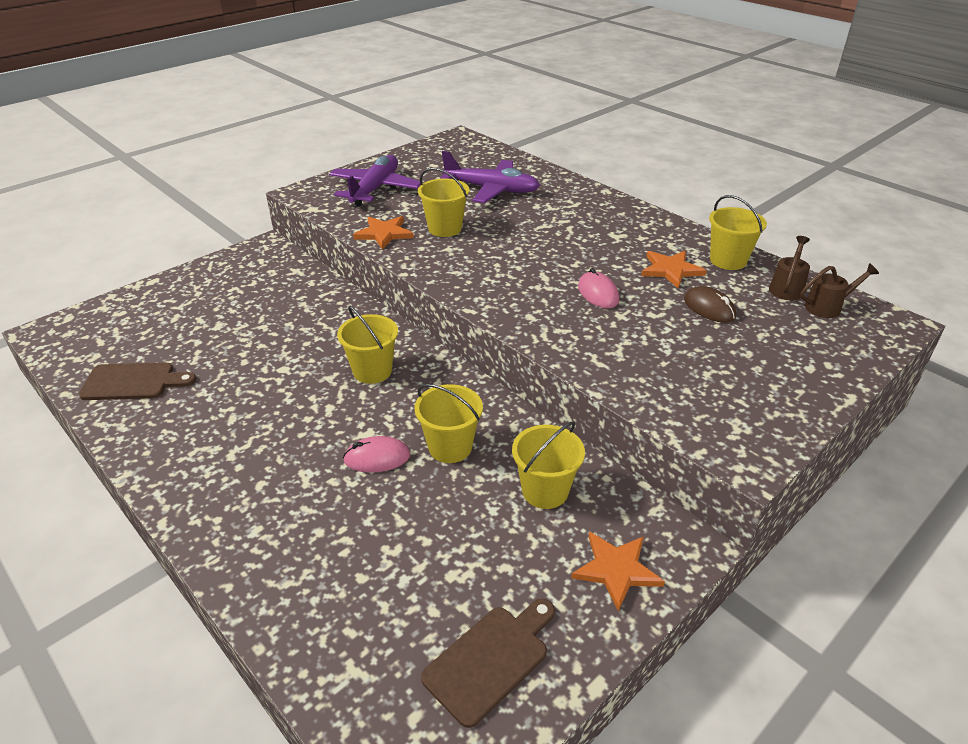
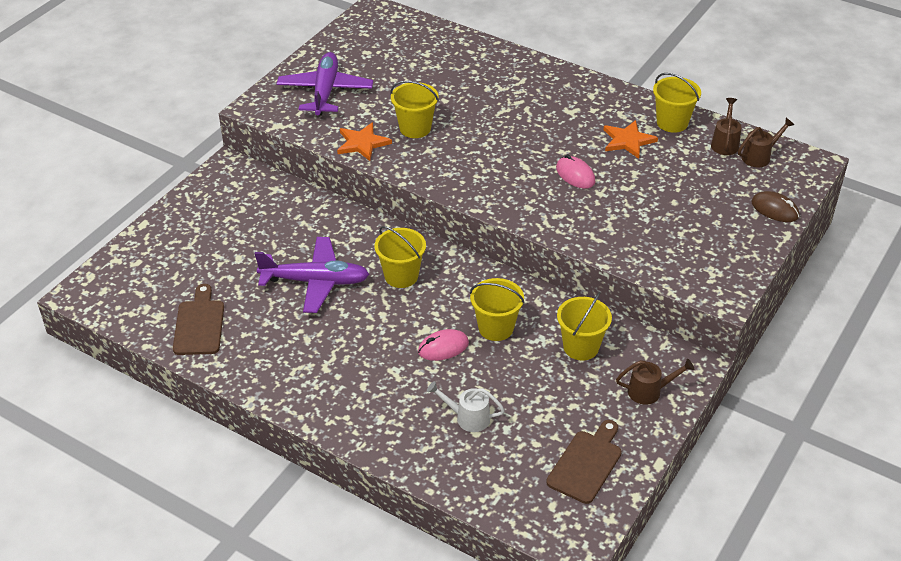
camera: 15 degrees left, 5 degrees up
brown cutting board [79,363,196,400] -> brown cutting board turned 75 degrees counterclockwise [173,284,224,355]
purple plane [440,151,540,203] -> purple plane moved to [255,237,369,313]
orange star [571,532,665,611] -> brown watering can [616,359,694,405]
brown mouse [684,286,736,323] -> brown mouse moved to [752,191,799,222]
none -> white watering can [427,381,505,432]

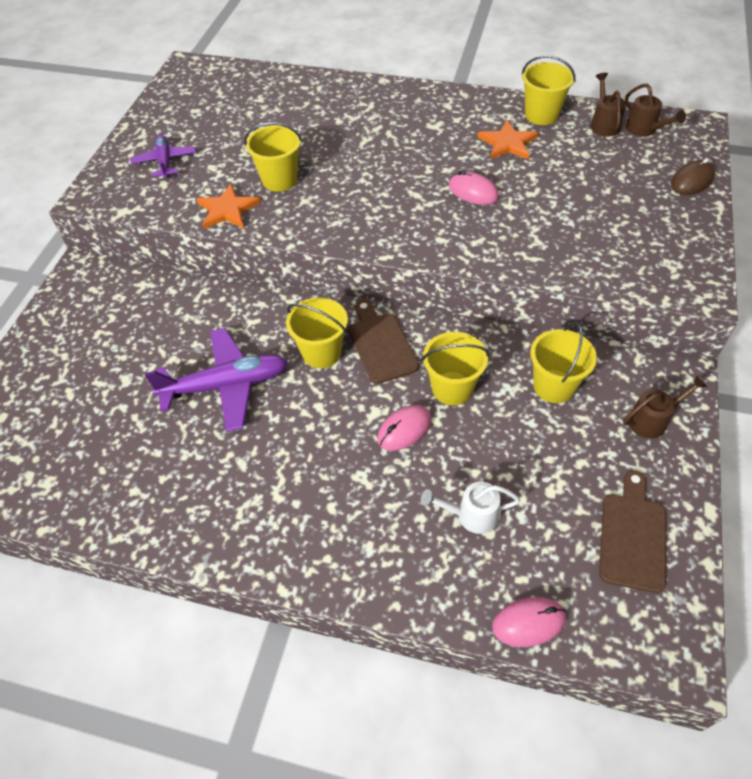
camera: 15 degrees left, 10 degrees up
brown cutting board [173,284,224,355] -> brown cutting board moved to [348,300,419,384]
purple plane [277,52,373,115] -> purple plane [130,134,196,178], size x0.60
brown watering can [738,118,794,167] -> brown watering can turned 105 degrees clockwise [625,83,686,137]
brown mouse [752,191,799,222] -> brown mouse turned 60 degrees counterclockwise [671,158,715,195]
none -> pink mouse [492,597,566,647]

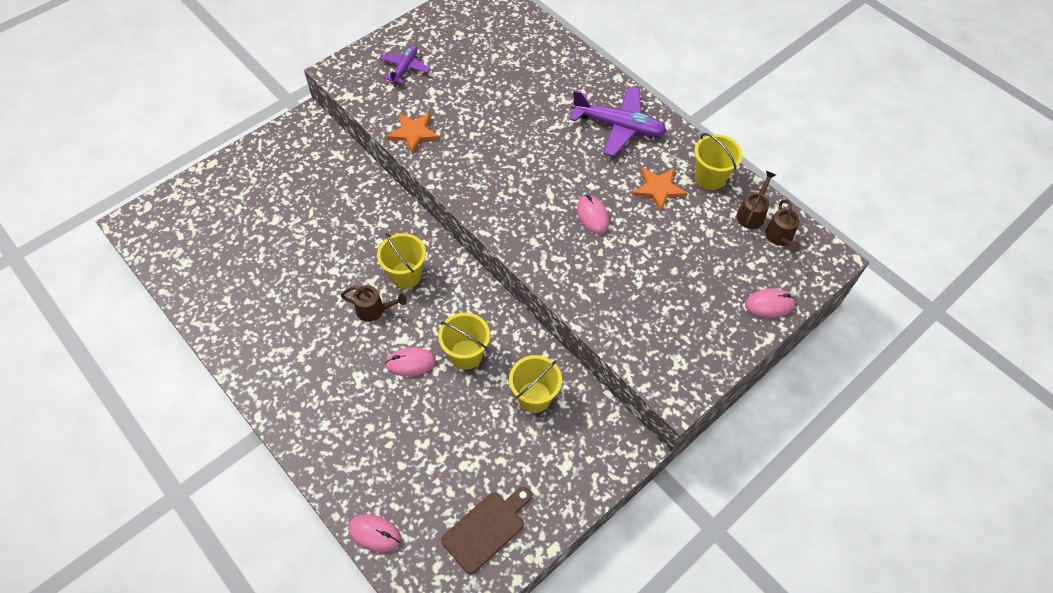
camera: 30 degrees right, 5 degrees up
purple plane [145,328,288,432] -> purple plane moved to [570,87,667,156]
yellow bucket [244,122,302,192] -> none
brown cutting board [348,300,419,384] -> none
white watering can [421,482,520,534] -> none
brown watering can [623,375,707,439] -> brown watering can moved to [341,285,407,322]
brown mouse [671,158,715,195] -> pink mouse [745,289,796,318]

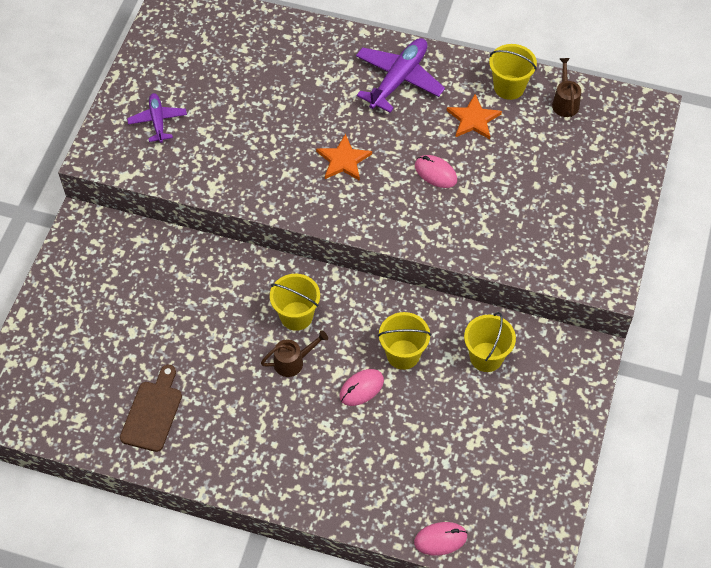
camera: 30 degrees left, 0 degrees up
orange star [386,113,440,154] -> orange star moved to [316,134,372,181]
brown cutting board [441,487,532,574] -> brown cutting board moved to [120,365,182,452]
purple plane [570,87,667,156] -> purple plane turned 45 degrees counterclockwise [356,38,445,113]
pink mouse [745,289,796,318] -> none
brown watering can [765,200,800,253] -> none

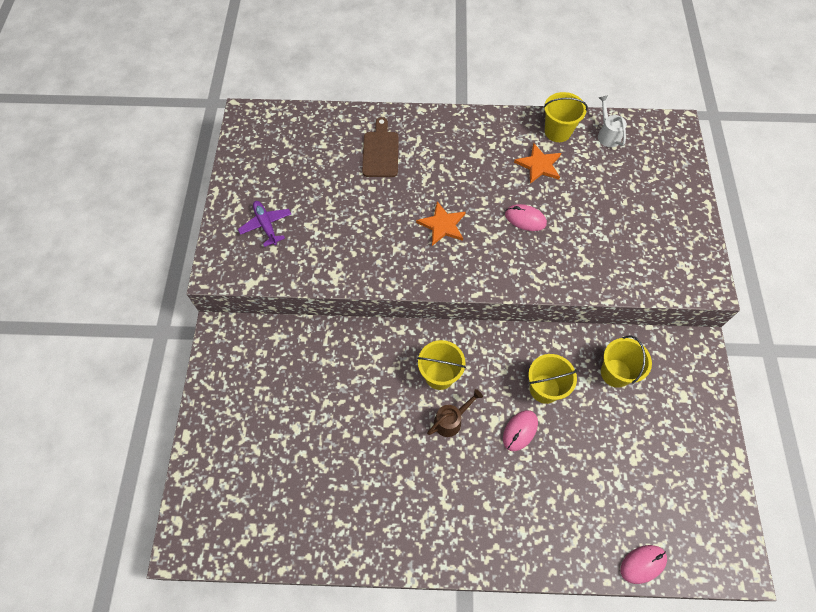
camera: 15 degrees left, 5 degrees up
brown cutting board [120,365,182,452] -> brown cutting board moved to [362,117,399,177]
purple plane [356,38,445,113] -> none
brown watering can [552,58,581,117] -> white watering can [598,95,627,147]

